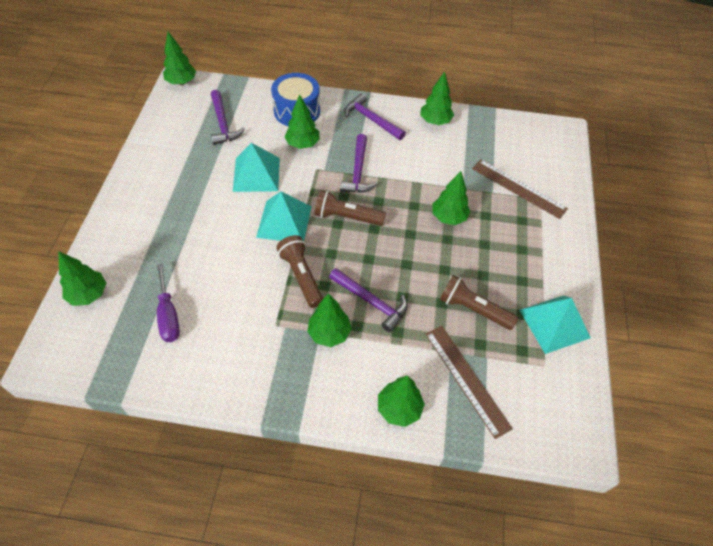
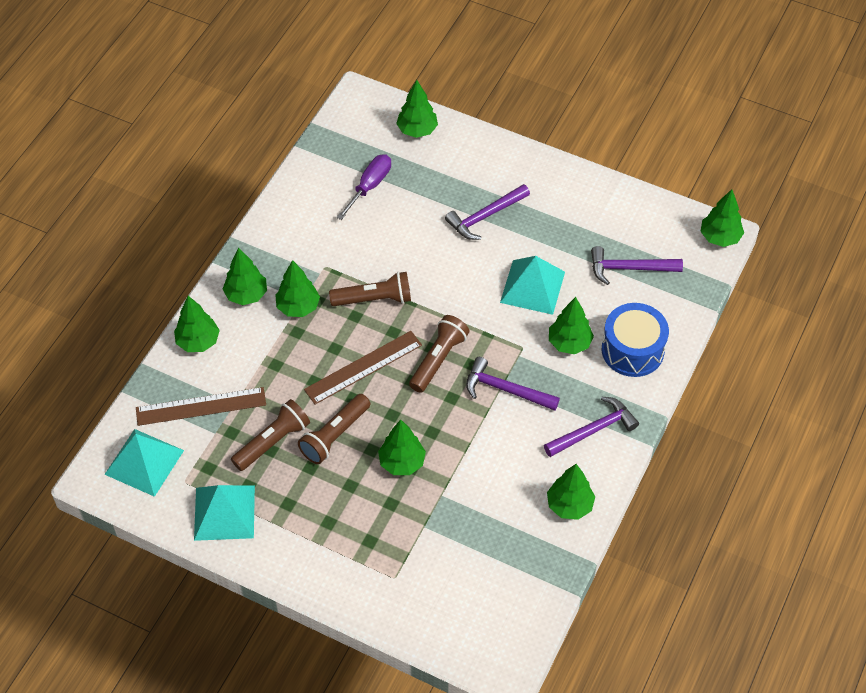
camera: 110 degrees right, 0 degrees up
purple screwdriver [157,264,180,342] -> purple screwdriver turned 120 degrees clockwise [337,154,391,220]
turquoise pyramid [256,191,312,242] -> turquoise pyramid moved to [104,429,184,497]
purple hammer [329,268,408,332] -> purple hammer moved to [445,184,530,240]
brown ruler [472,160,568,219] -> brown ruler moved to [304,331,422,404]
none -> green tree [223,248,267,305]
none -> brown flashlight [298,394,370,464]

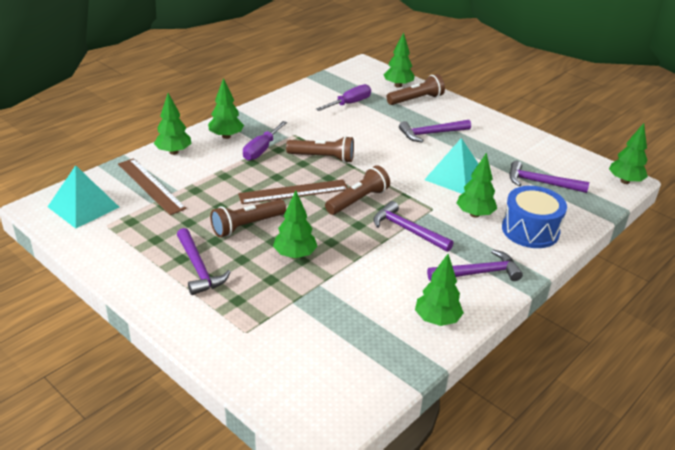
camera: 15 degrees right, 20 degrees down
brown ruler [136,387,266,426] -> brown ruler turned 45 degrees clockwise [118,158,187,215]
turquoise pyramid [194,485,255,541] -> none
brown flashlight [231,399,310,471] -> brown flashlight moved to [386,74,445,105]
green tree [275,260,320,317] -> purple screwdriver [243,121,287,161]
none -> purple hammer [177,228,231,295]

